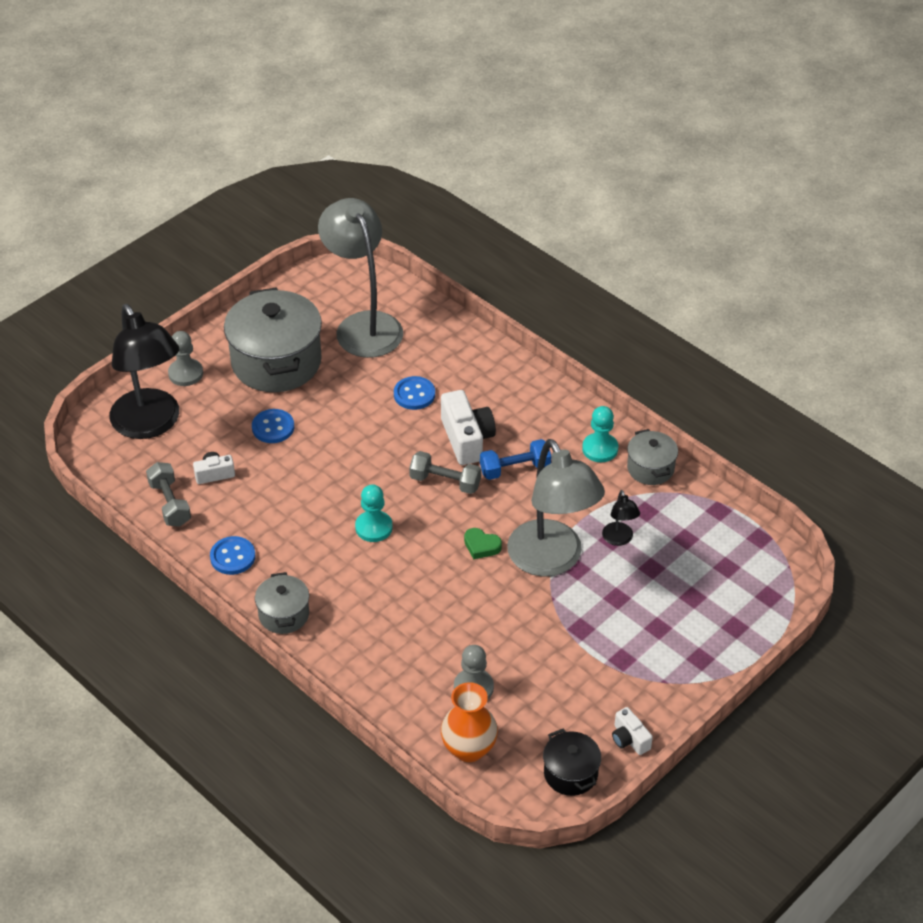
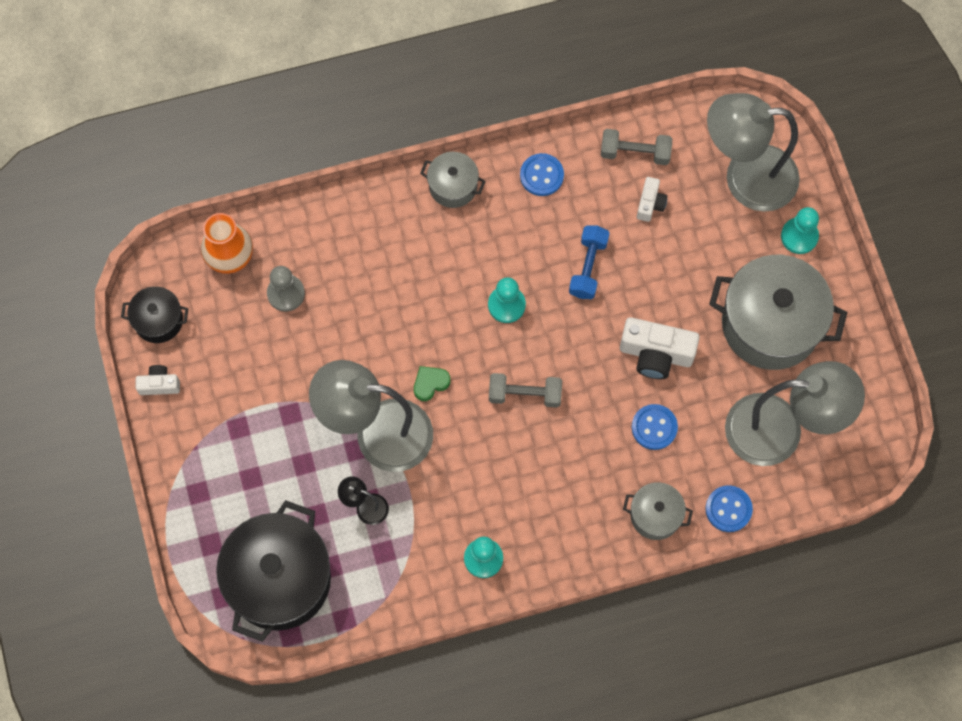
camera: 120 degrees right, 25 degrees up
black lamp [110,304,179,439] -> grey lamp [707,93,800,212]
grey pawn [168,331,203,386] -> turquoise pawn [781,207,819,254]
blue button [252,409,294,443] -> blue button moved to [705,486,753,532]
grey dumbbell [409,451,481,494] -> grey dumbbell turned 45 degrees clockwise [489,373,562,408]
white camera [441,390,496,465] -> white camera moved to [620,317,700,379]
blue dumbbell [480,439,551,480] -> blue dumbbell moved to [569,226,610,299]
grey pot [627,429,678,485] -> grey pot moved to [623,482,693,540]
none -> black pot [216,500,331,642]

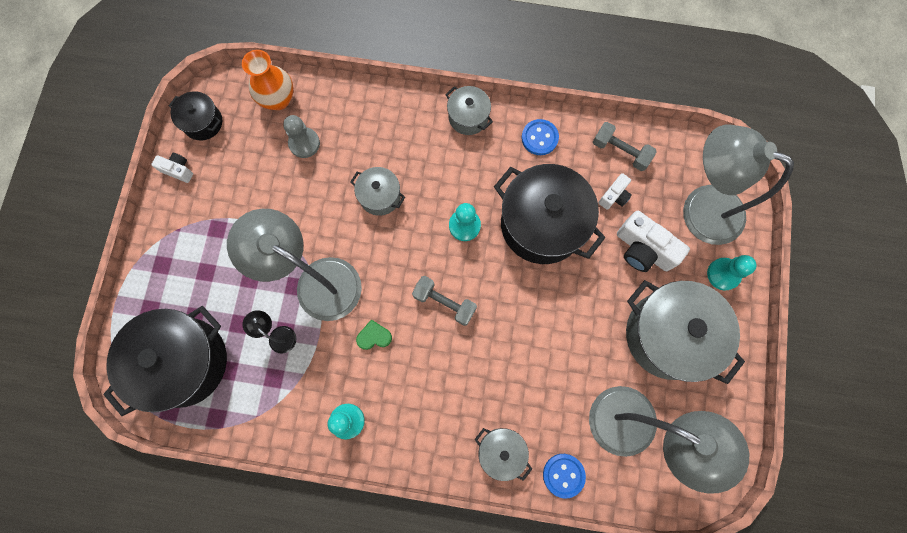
camera: 25 degrees right, 5 degrees up
green heart [414,366,450,401] -> green heart moved to [356,320,392,350]
blue dumbbell [569,226,610,299] -> black pot [494,164,605,264]
white camera [620,317,700,379] -> white camera moved to [617,211,690,272]
blue button [632,404,678,450] -> none
none -> grey pot [350,167,405,216]

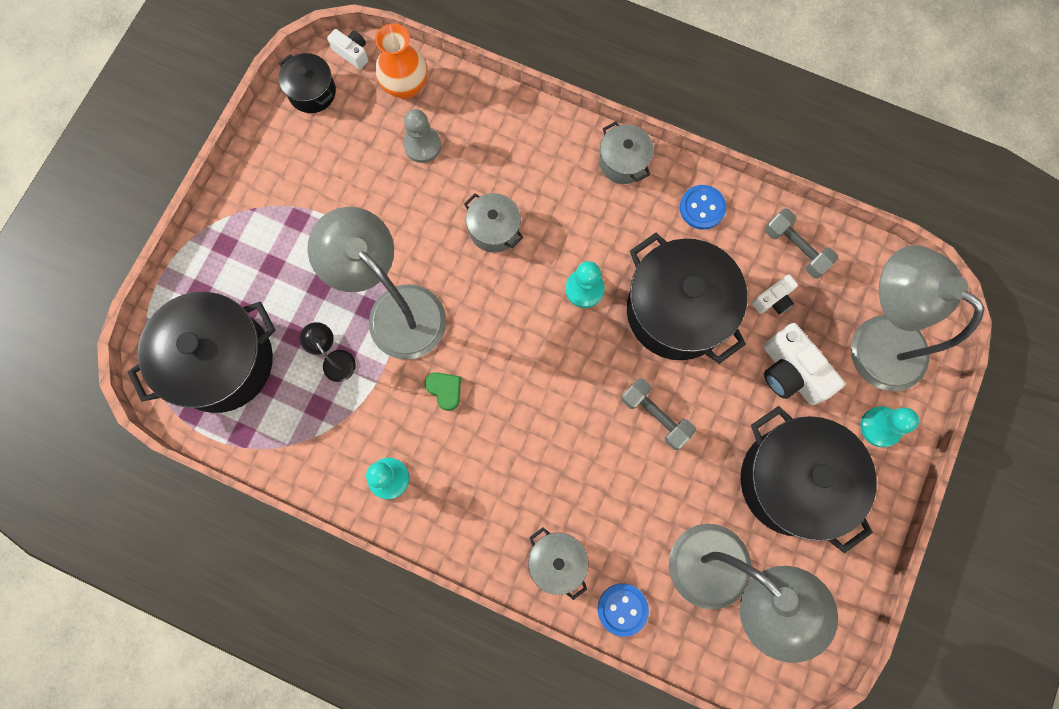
camera: 15 degrees right, 0 degrees up
white camera [151,153,193,183] -> white camera moved to [327,29,368,70]
green heart [356,320,392,350] -> green heart turned 45 degrees clockwise [425,372,461,411]
grey dumbbell [412,276,477,326] -> grey dumbbell moved to [621,378,696,450]
grey pot [626,280,745,384] -> black pot [741,406,877,553]

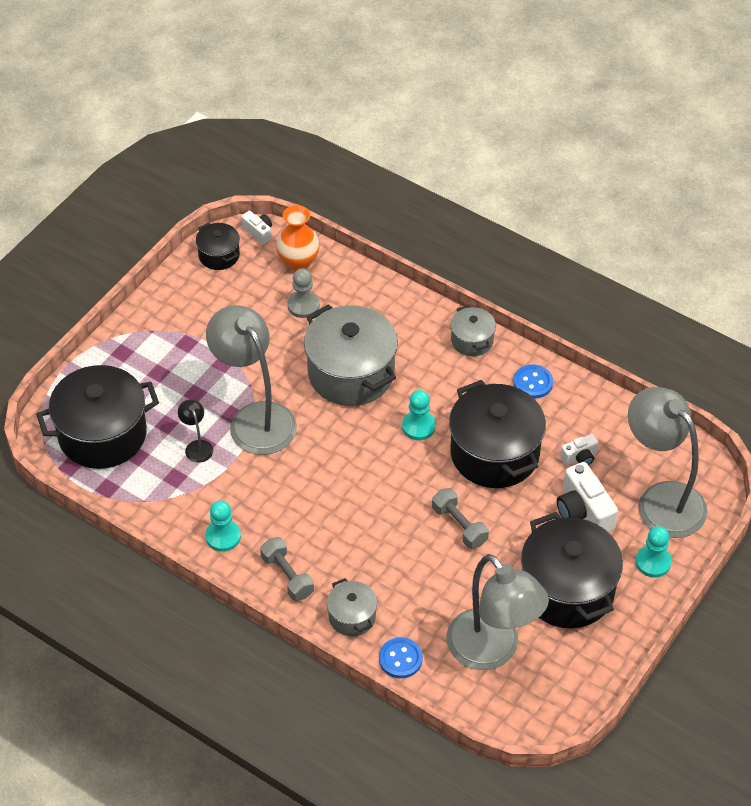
camera: 10 degrees right, 25 degrees down
green heart [425,372,461,411] -> none
grey pot [464,193,523,253] -> grey pot [304,304,398,406], size x2.01
grey dumbbell [765,208,838,279] -> grey dumbbell moved to [260,537,314,601]

